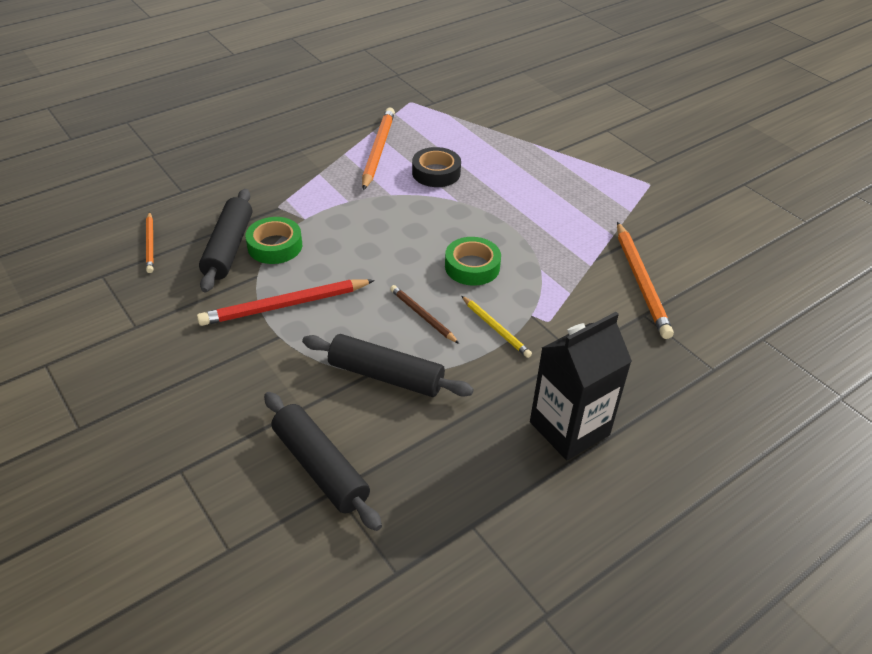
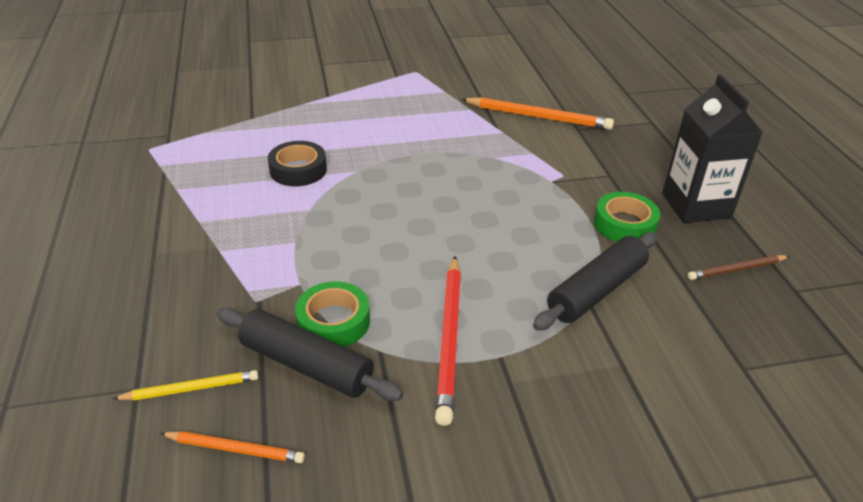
camera: 65 degrees left, 5 degrees down
black rolling pin [264,392,382,531] -> none
orange pencil [362,107,395,190] -> none
brown pencil [390,285,459,344] -> brown pencil moved to [688,255,790,280]
green tape [445,237,501,286] -> green tape moved to [594,192,660,242]
yellow pencil [462,296,532,358] -> yellow pencil moved to [112,370,258,401]

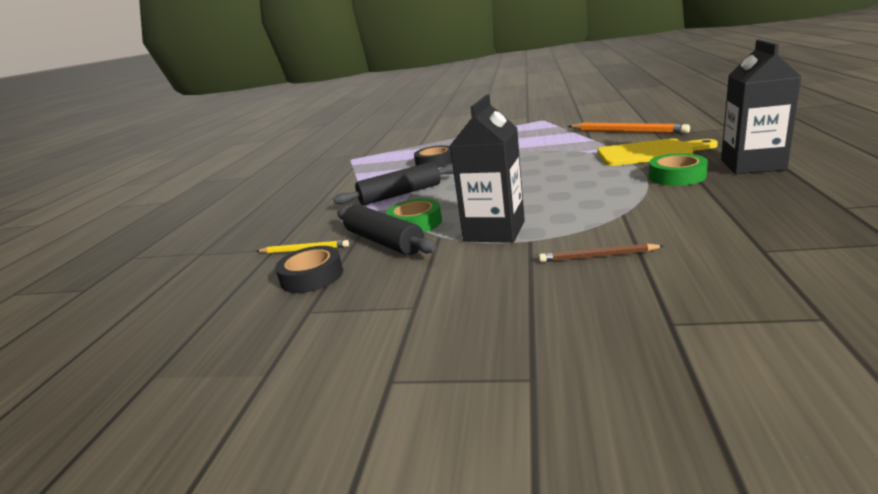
camera: 25 degrees right, 15 degrees down
orange pencil [160,431,305,463] -> black tape [275,246,343,293]
red pencil [435,256,461,426] -> black carton [450,94,525,243]
black rolling pin [533,232,657,331] -> black rolling pin moved to [333,162,454,205]
brown pencil [688,255,790,280] -> brown pencil moved to [539,243,664,262]
none -> yellow cutting board [597,138,718,166]

